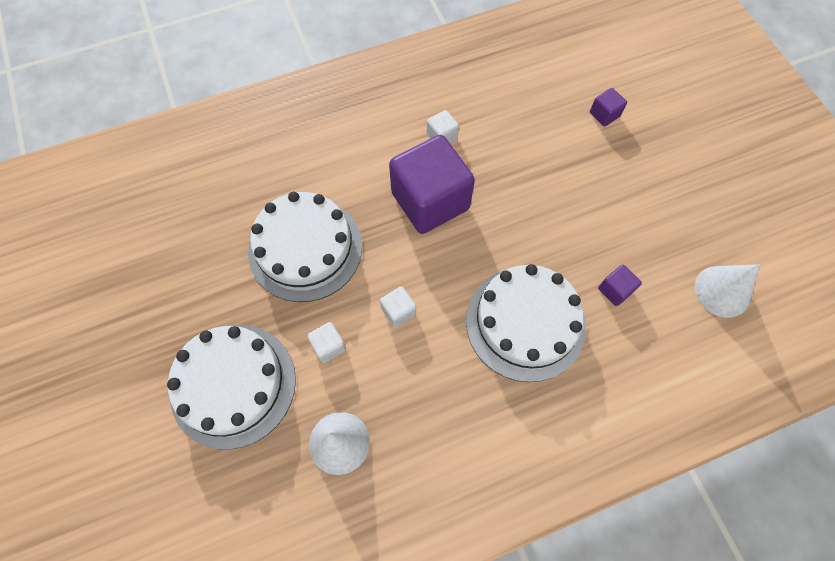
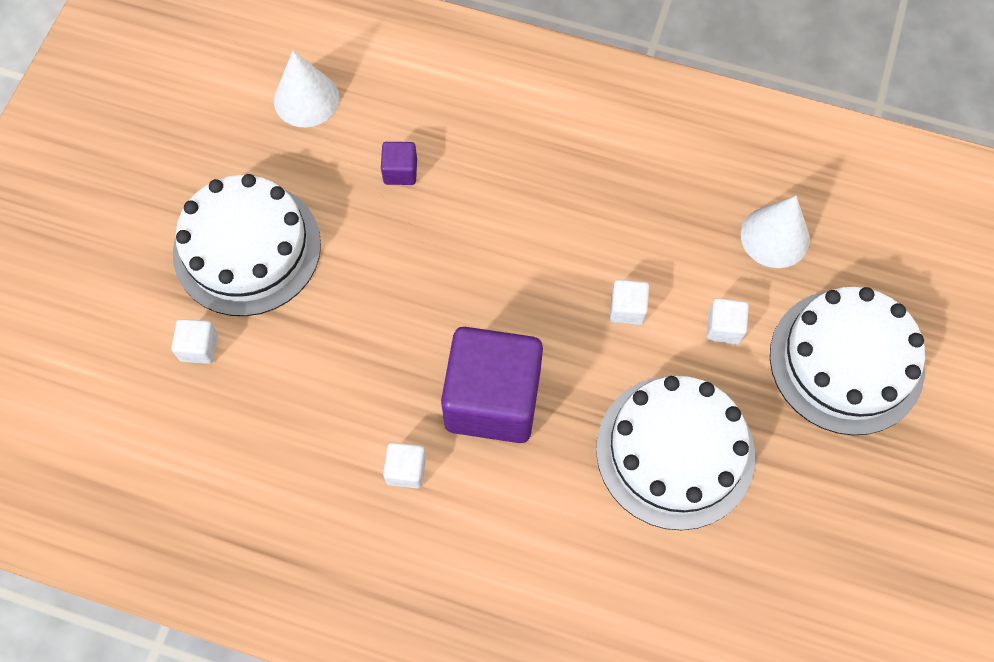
camera: 140 degrees left, 0 degrees up
white cake [466,264,586,382] -> white cake moved to [173,174,321,316]
purple cube [590,88,627,126] -> white cube [171,319,218,364]

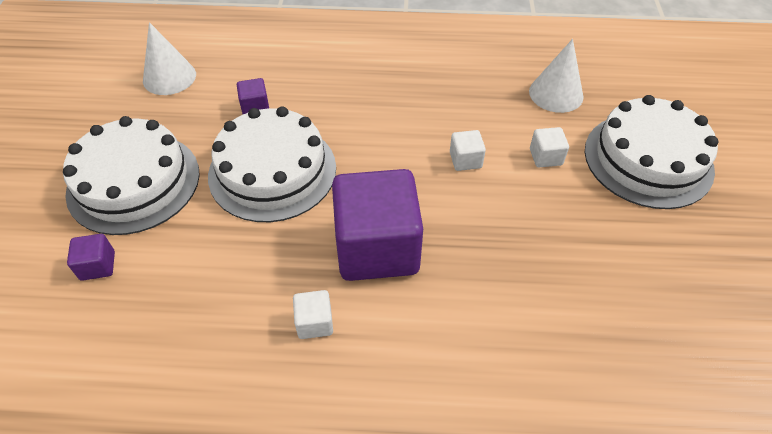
camera: 15 degrees left, 15 degrees down
white cube [171,319,218,364] -> purple cube [67,234,115,281]
white cake [596,376,755,530] -> white cake moved to [208,106,336,222]

